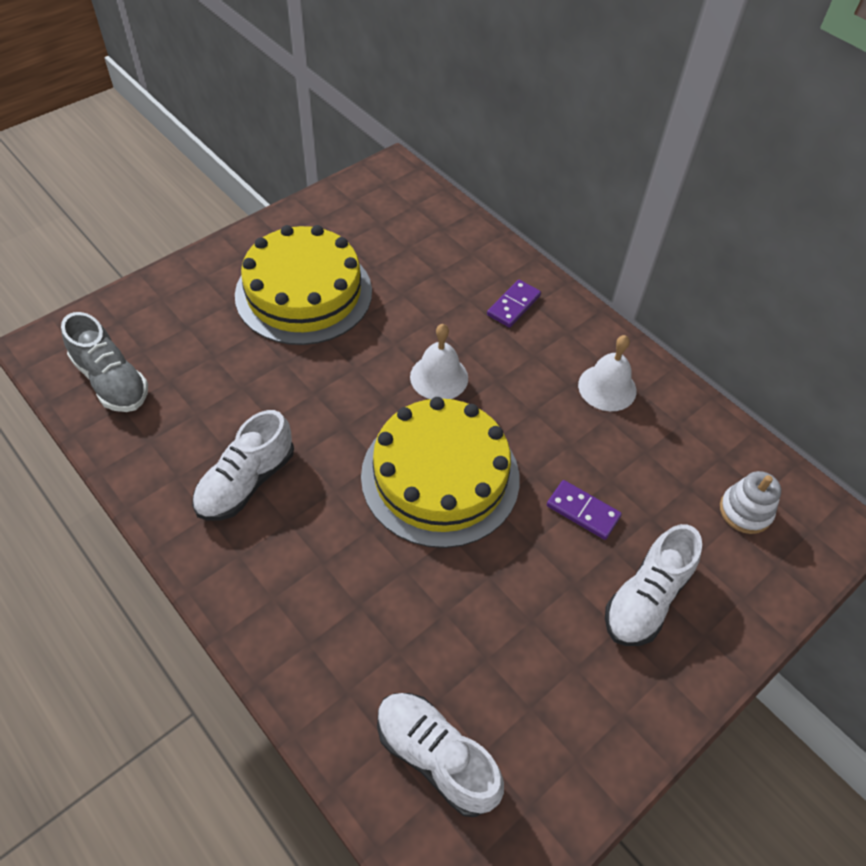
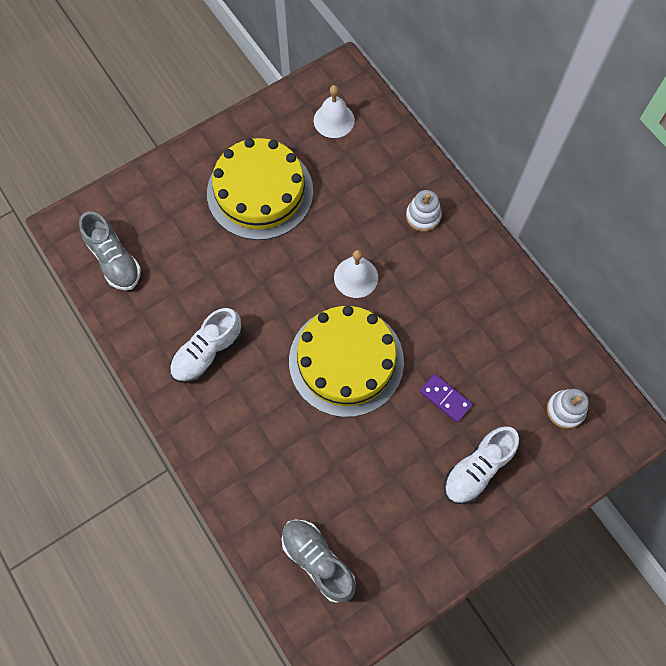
camera: 10 degrees right, 15 degrees up
white shoe [377,693,504,817] -> grey shoe [282,519,356,603]
purple domino [487,280,541,328] -> white stacking toy [406,190,442,232]
white bell [578,335,636,411] -> white bell moved to [314,85,355,138]

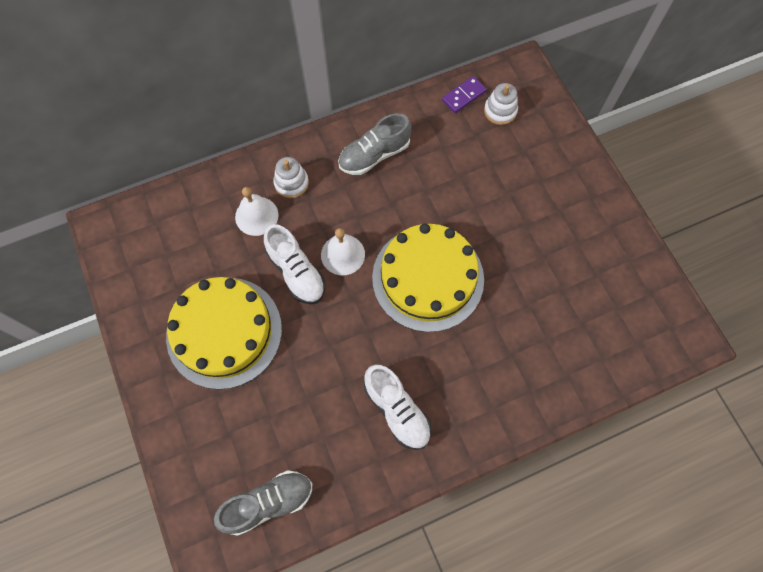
camera: 80 degrees left, 0 degrees up
grey shoe [282,519,356,603] -> grey shoe moved to [338,113,411,175]
white bell [314,85,355,138] -> white bell moved to [235,187,278,236]
purple domino [420,374,473,423] -> purple domino moved to [442,76,487,113]
white shoe [444,426,519,504] -> white shoe moved to [264,224,325,304]

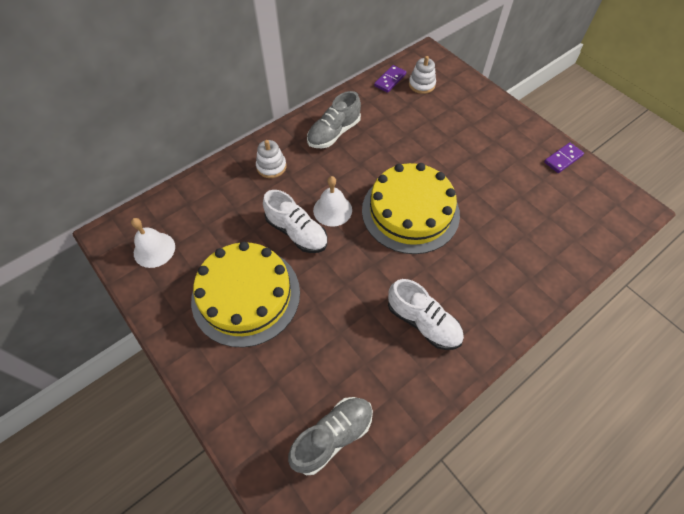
camera: 15 degrees left, 10 degrees down
white bell [235,187,278,236] -> white bell moved to [131,218,175,268]
none -> purple domino [544,142,584,173]

